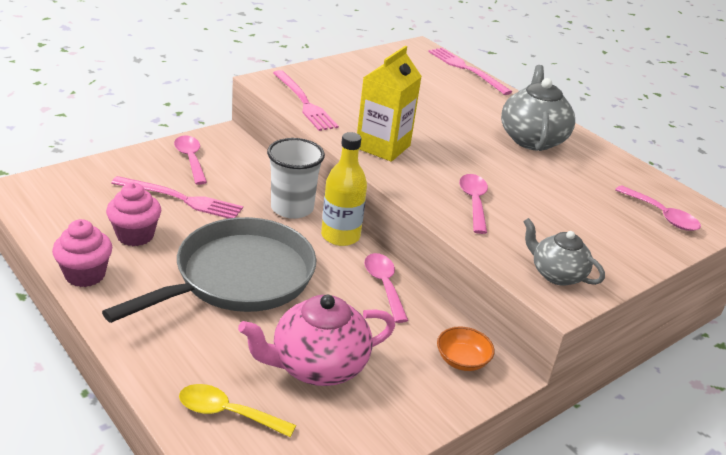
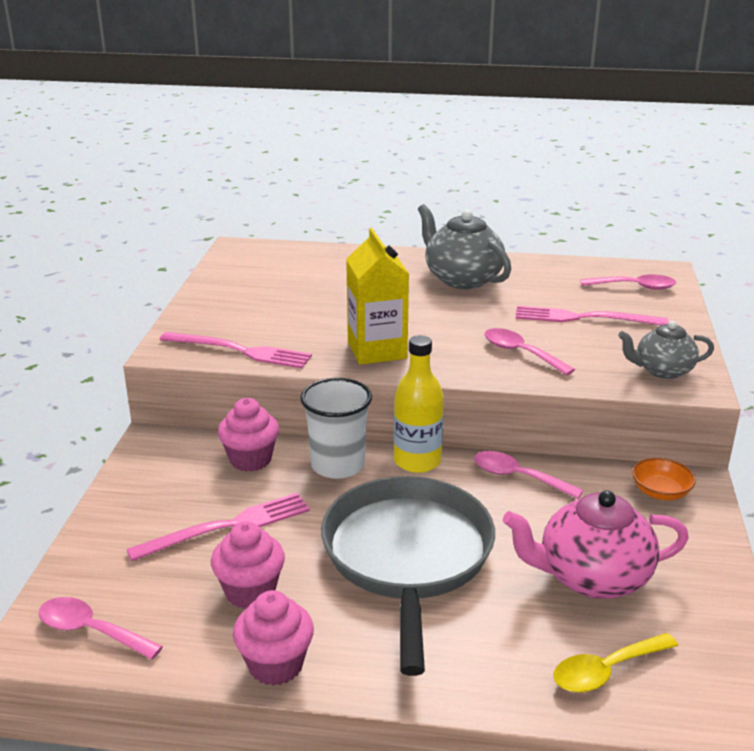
camera: 40 degrees left, 5 degrees down
pink spoon [174,136,207,185] -> pink spoon moved to [39,597,163,660]
pink teapot [238,295,395,386] -> pink teapot turned 60 degrees clockwise [503,490,689,599]
pink fork [428,48,512,95] -> pink fork moved to [516,306,669,325]
none -> pink cupcake [218,398,279,472]

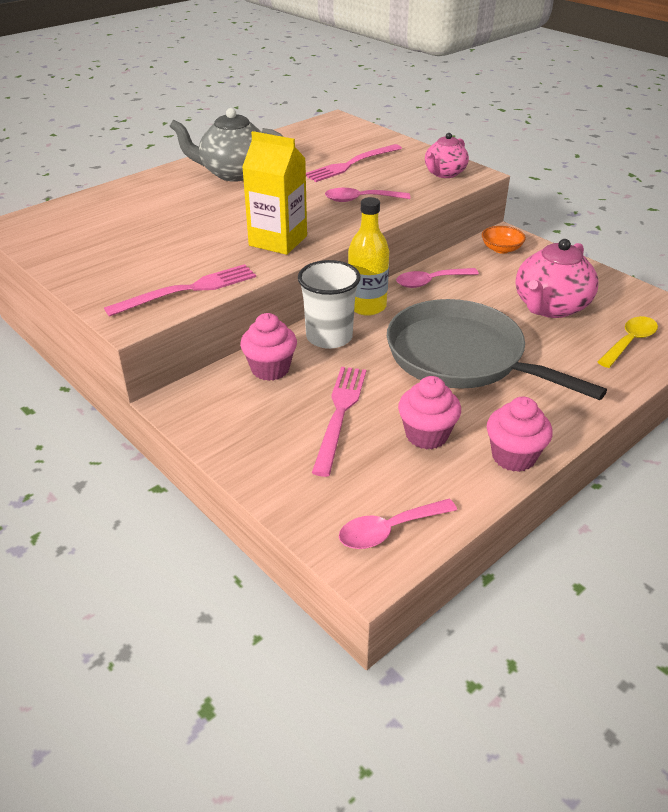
camera: 50 degrees left, 10 degrees up
yellow spoon [554,633,678,693] -> yellow spoon turned 150 degrees counterclockwise [598,316,658,368]
pink spoon [581,275,676,290] -> none
grey teapot [618,321,714,379] -> pink teapot [425,133,469,178]

